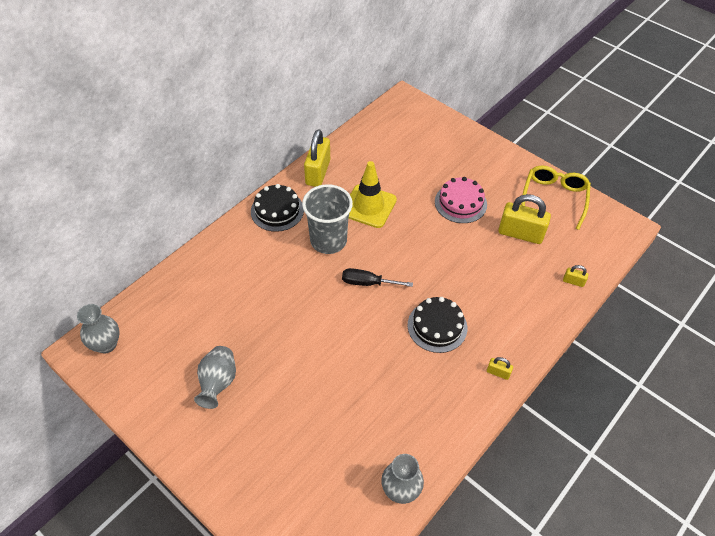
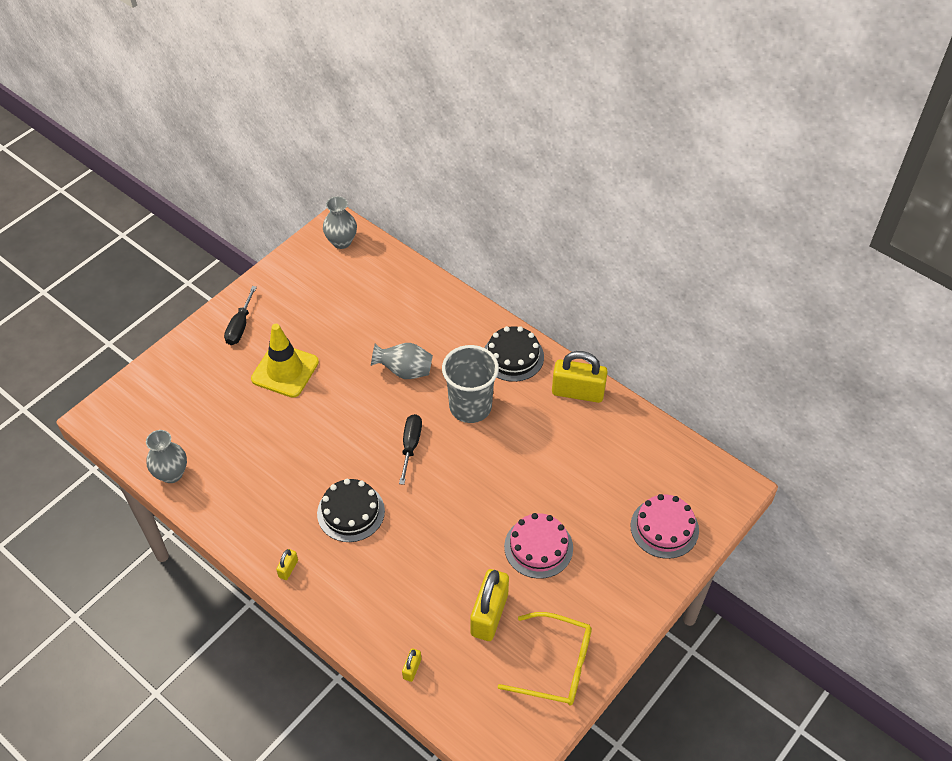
camera: 90 degrees right, 0 degrees up
grey vase [194,346,236,409] -> grey vase moved to [371,343,433,379]
yellow traffic cone [348,161,397,228] -> yellow traffic cone moved to [251,324,319,398]
none -> black screwdriver [224,286,257,345]
none -> pink cake [631,494,699,559]

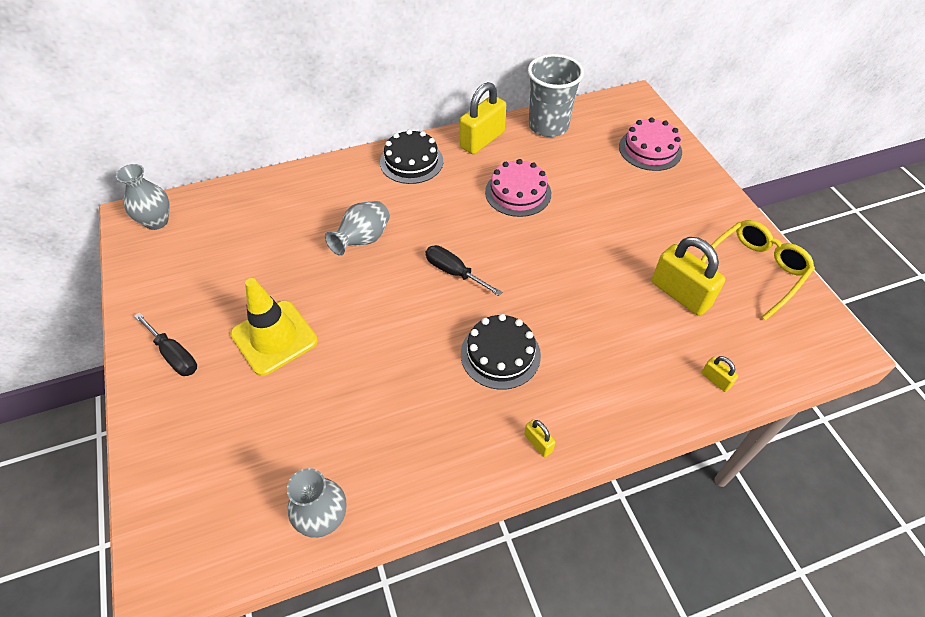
camera: 60 degrees left, 0 degrees up
grey cup [442,345,499,423] -> grey cup moved to [528,54,584,137]
pink cake [504,513,573,579] -> pink cake moved to [485,159,551,217]

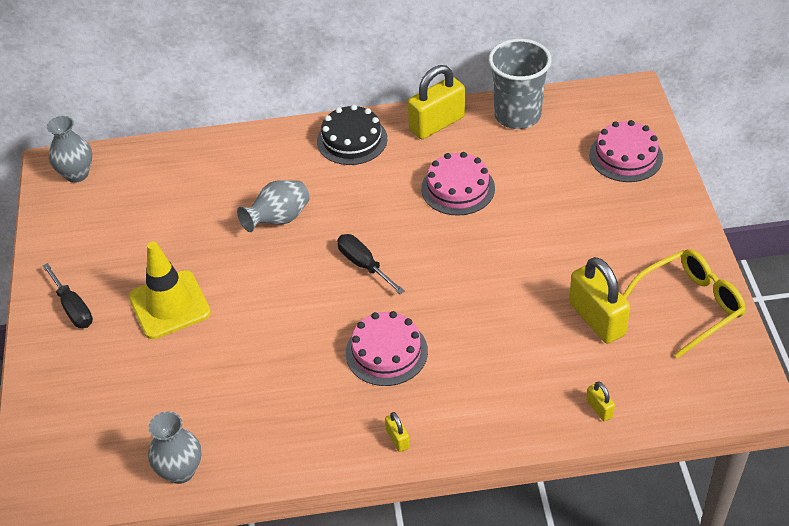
camera: 15 degrees right, 5 degrees down
black cake [461,314,541,390] -> pink cake [346,311,428,386]

